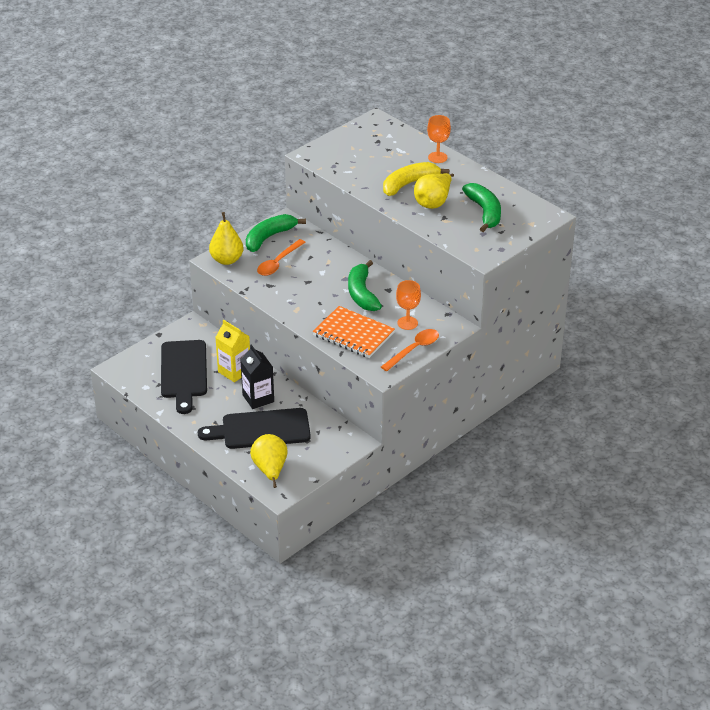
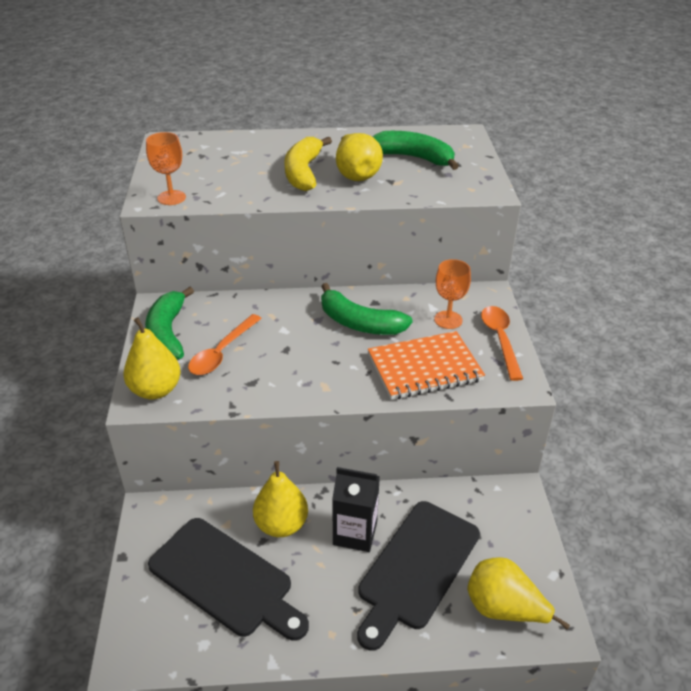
camera: 50 degrees left, 0 degrees up
yellow carton [215,320,250,383] -> yellow pear [253,461,308,537]
orange spoon [257,239,305,276] -> orange spoon turned 45 degrees clockwise [188,314,262,375]
orange goblet [427,115,451,163] -> orange goblet moved to [146,132,186,205]

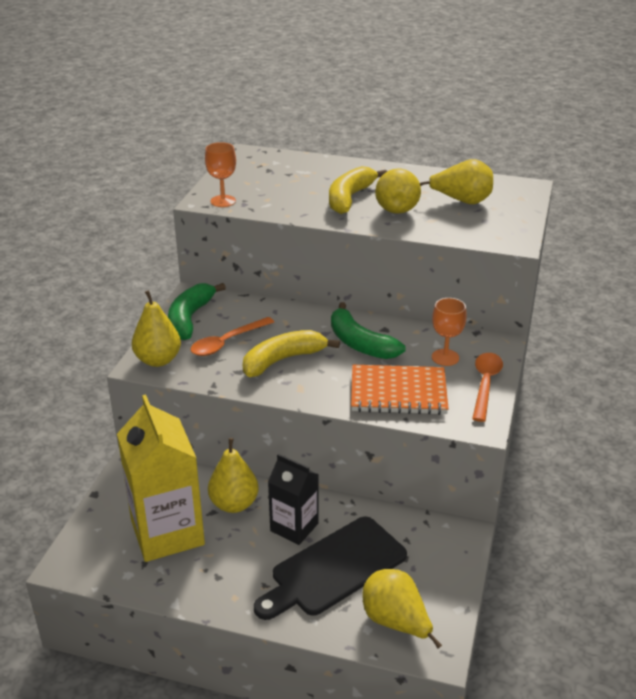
camera: 20 degrees right, 5 degrees down
black cutting board [148,518,309,641] -> yellow carton [117,394,205,562]
green banana [373,131,459,170] -> yellow pear [420,159,493,204]
none -> yellow banana [243,330,340,377]

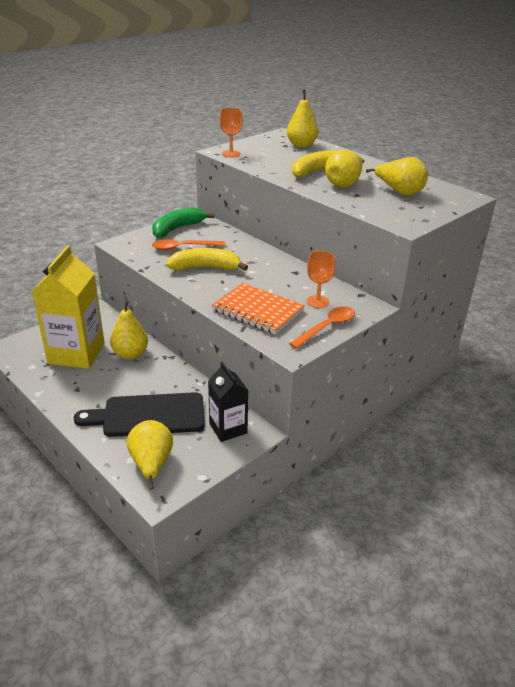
camera: 30 degrees right, 0 degrees up
yellow pear [132,290,181,367] -> yellow pear moved to [287,90,319,148]
black carton [268,454,319,545] -> black carton moved to [208,362,249,442]
green banana [331,302,405,359] -> none

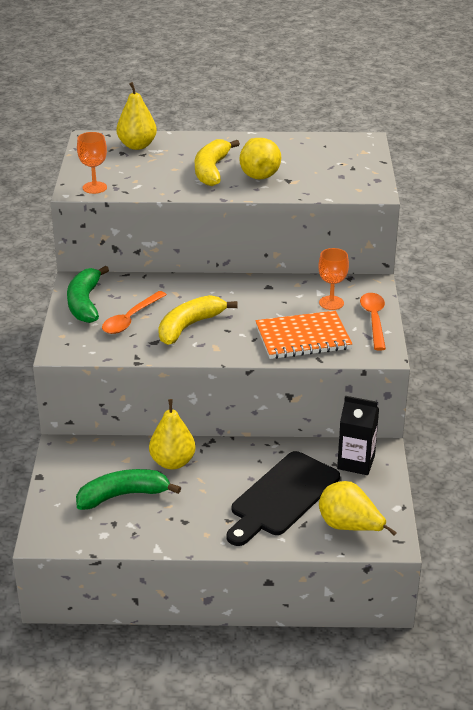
camera: 45 degrees left, 0 degrees up
yellow carton [32,245,105,369] -> green banana [76,469,181,510]
yellow pear [366,157,428,196] -> none

